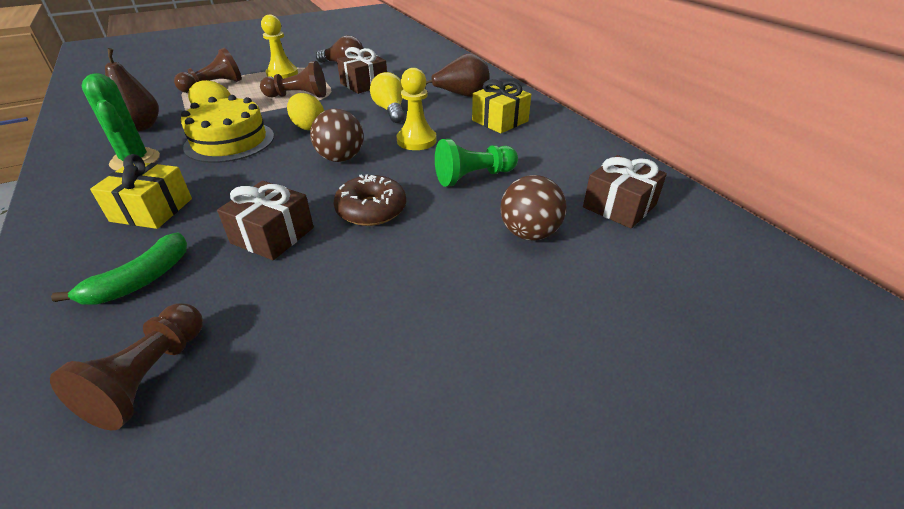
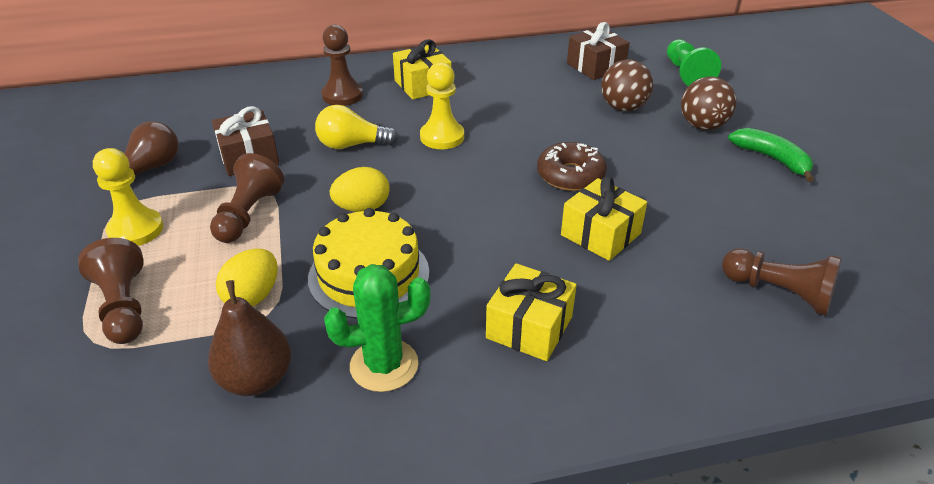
camera: 75 degrees left, 0 degrees up
green banana [51,233,187,305] -> green banana moved to [728,128,814,182]
brown gift [217,181,314,260] -> yellow gift [561,176,647,261]
brown ball [310,109,364,162] -> brown ball moved to [681,76,737,130]
brown pear [426,53,489,97] -> brown pawn [321,25,363,106]
green pawn [435,139,518,187] -> green pawn moved to [667,39,721,86]

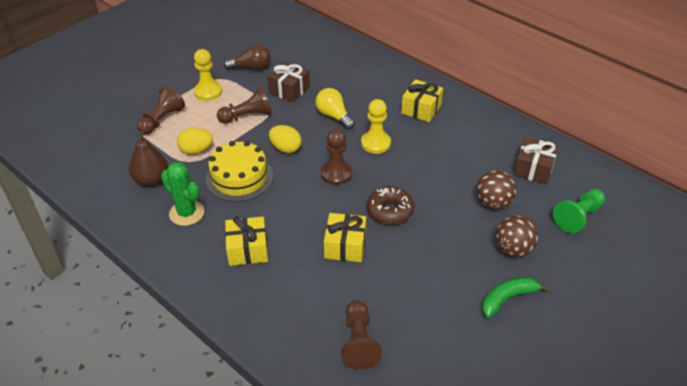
camera: 55 degrees right, 5 degrees up
brown pawn [321,25,363,106] -> brown pawn moved to [321,129,352,185]
green banana [728,128,814,182] -> green banana turned 135 degrees counterclockwise [482,277,550,318]

